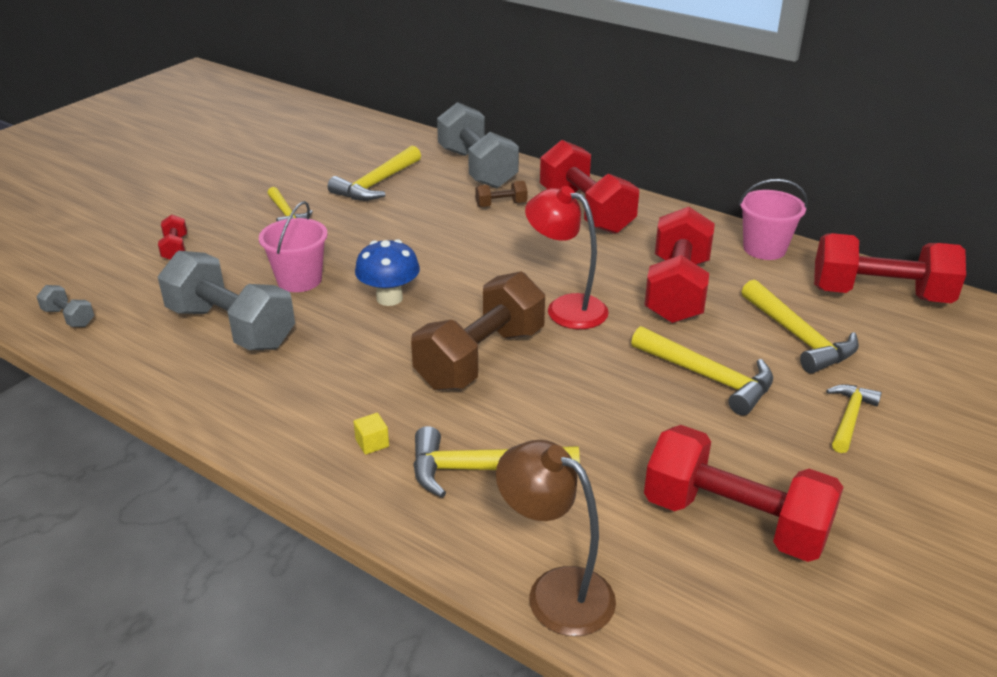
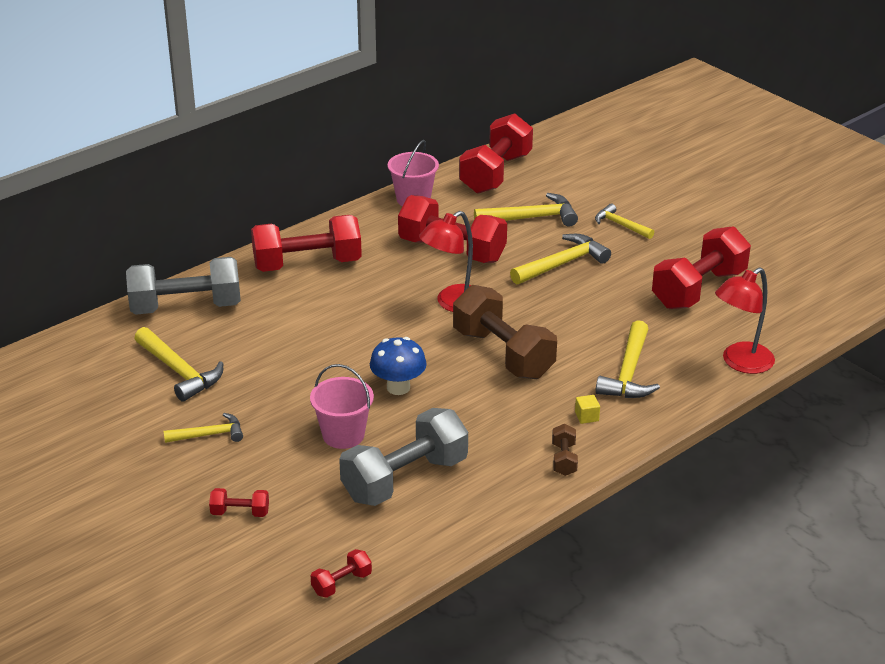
camera: 75 degrees left, 0 degrees up
grey dumbbell [36,285,94,327] -> red dumbbell [311,549,372,598]
brown dumbbell [475,181,528,208] -> brown dumbbell moved to [552,424,578,476]
brown lamp [496,440,616,636] -> red lamp [715,267,775,374]

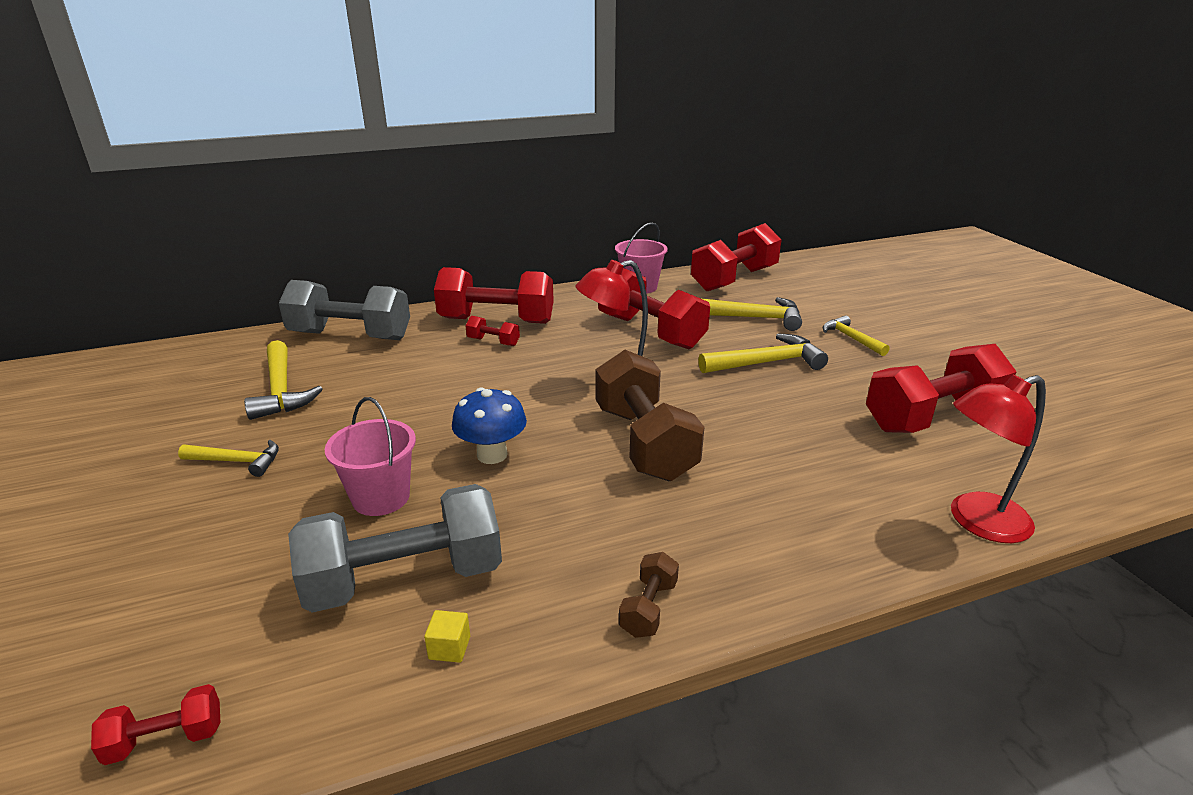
camera: 20 degrees right, 5 degrees down
red dumbbell [209,488,269,517] -> red dumbbell moved to [465,316,520,346]
yellow cube [575,395,600,424] -> yellow cube moved to [424,610,470,663]
yellow hammer [595,320,660,398] -> none

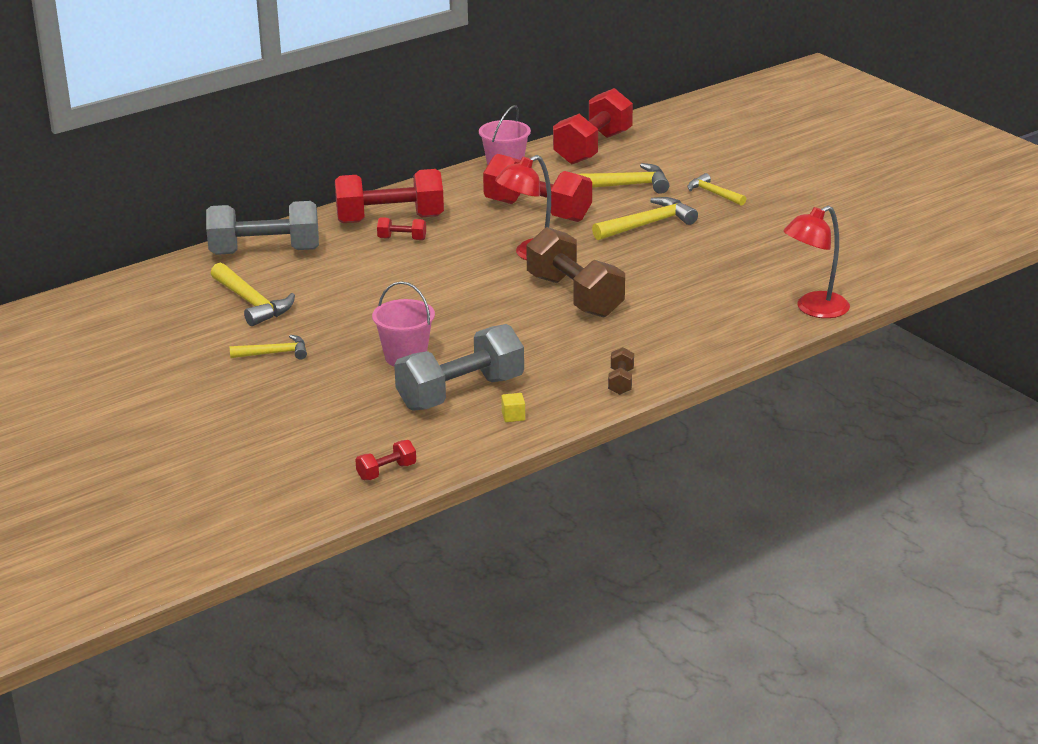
camera: 15 degrees left, 0 degrees up
blue mushroom [452,388,527,464] -> none
red dumbbell [866,344,1016,433] -> none

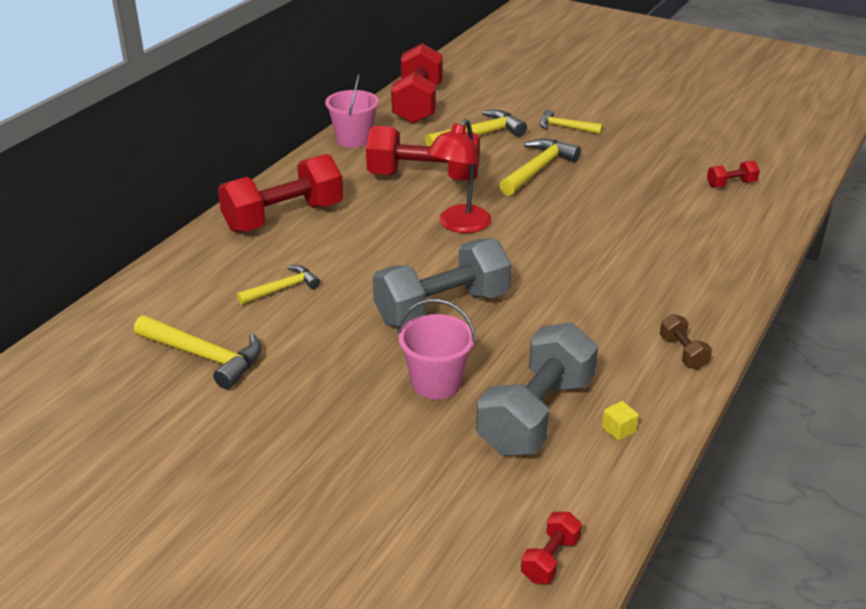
camera: 25 degrees left, 5 degrees up
grey dumbbell [206,201,319,255] -> grey dumbbell moved to [373,238,512,327]
yellow hammer [230,335,307,360] -> yellow hammer moved to [237,265,320,305]
red dumbbell [377,217,426,240] -> red dumbbell moved to [707,161,760,188]
brown dumbbell [526,227,625,317] -> none
red lamp [784,206,850,318] -> none

